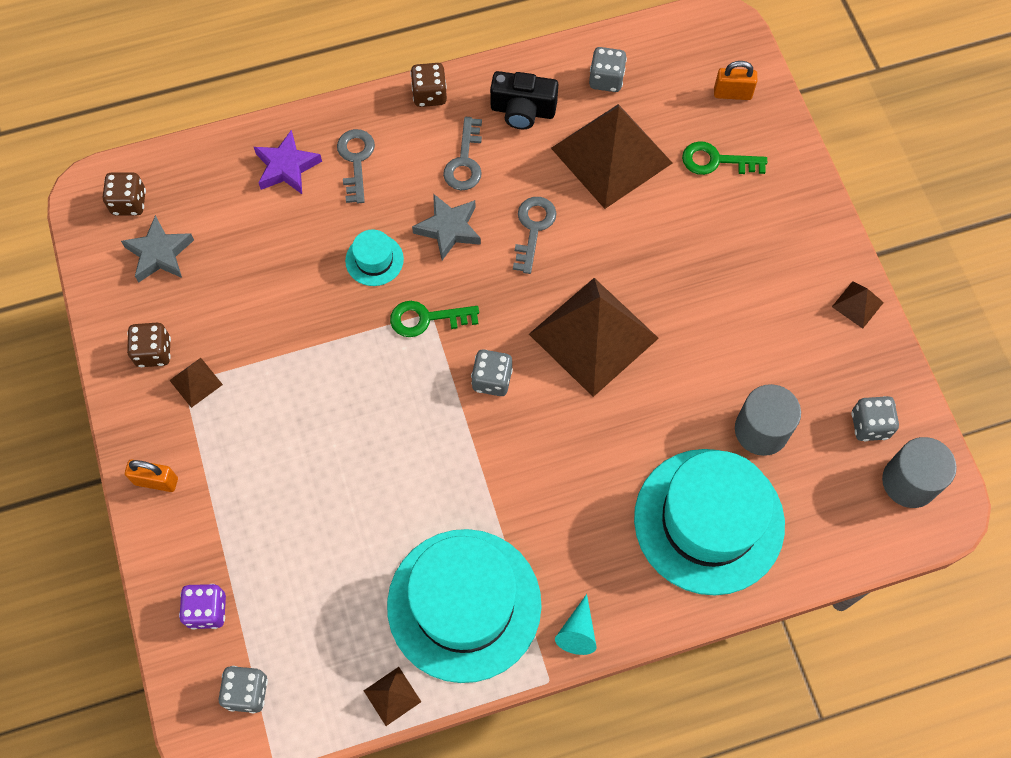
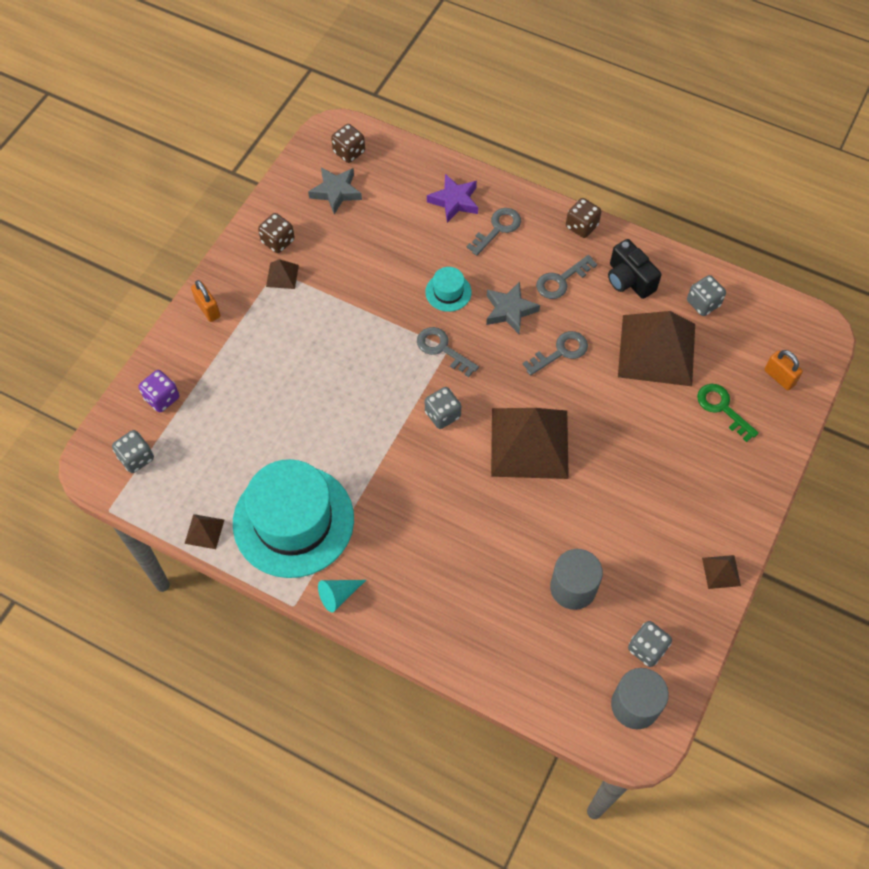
camera: 45 degrees right, 5 degrees down
green key [390,301,479,337] -> grey key [417,327,479,377]
turquoise hat [634,449,785,596] -> none

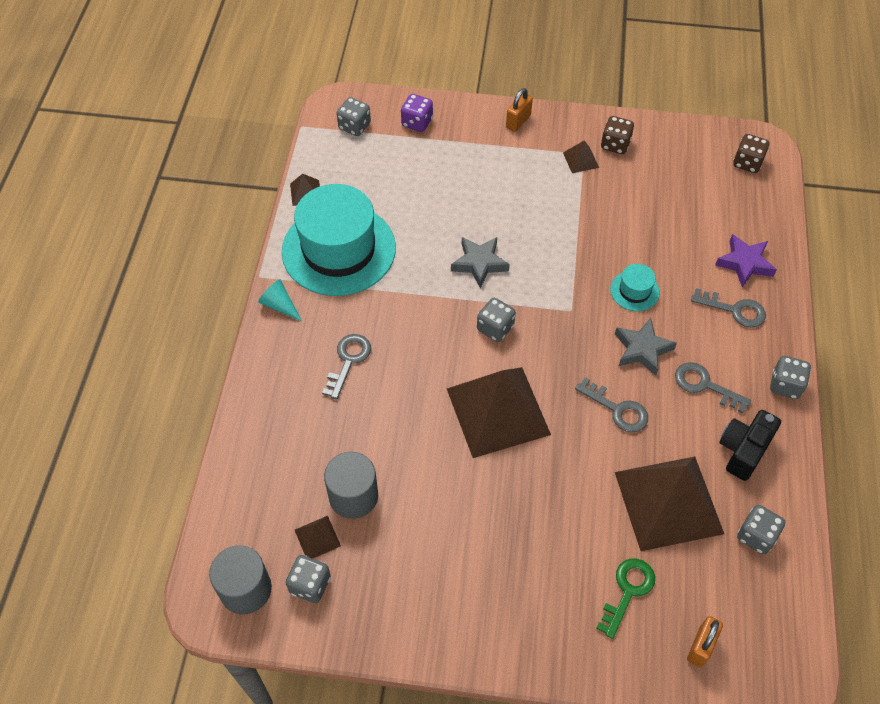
camera: 70 degrees right, 5 degrees down
grey star [308,167,362,214] -> grey star moved to [451,237,510,288]
grey key [417,327,479,377] -> grey key moved to [322,334,371,400]
brown dice [566,198,601,238] -> grey dice [770,356,811,399]
brown pyramid [702,555,741,589] -> brown pyramid moved to [295,516,341,559]

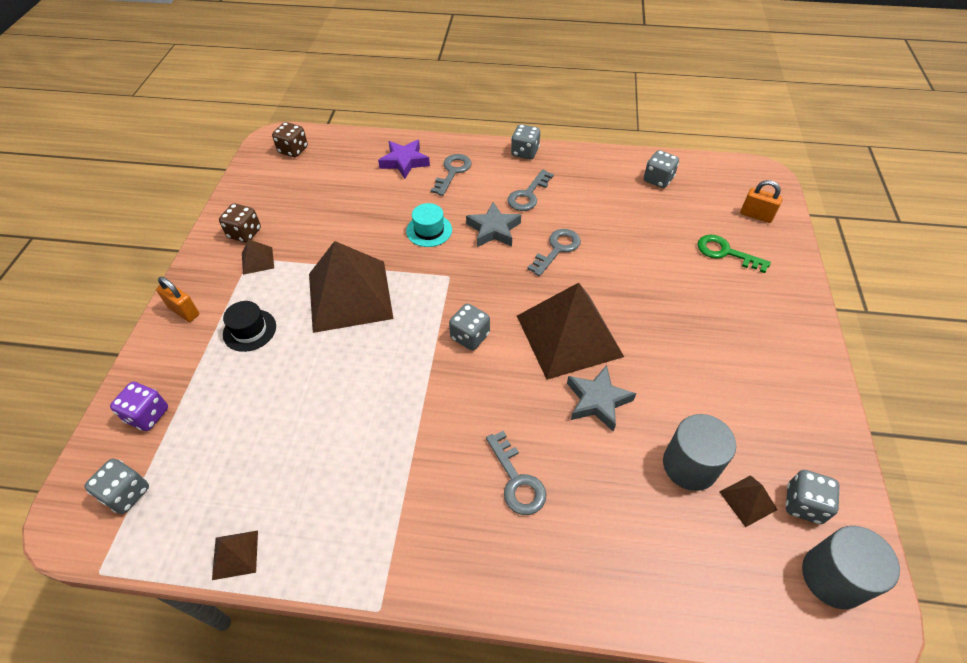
camera: 90 degrees left, 5 degrees down
turquoise cone [258,279,302,321] -> none
turquoise hat [282,184,396,296] -> none
grey key [322,334,371,400] -> grey key turned 135 degrees counterclockwise [486,431,547,515]
grey star [451,237,510,288] -> grey star moved to [567,365,636,432]
brown pyramid [615,457,724,551] -> brown pyramid moved to [309,241,393,333]
black camera [719,410,781,481] -> none
none -> black hat [223,301,276,352]

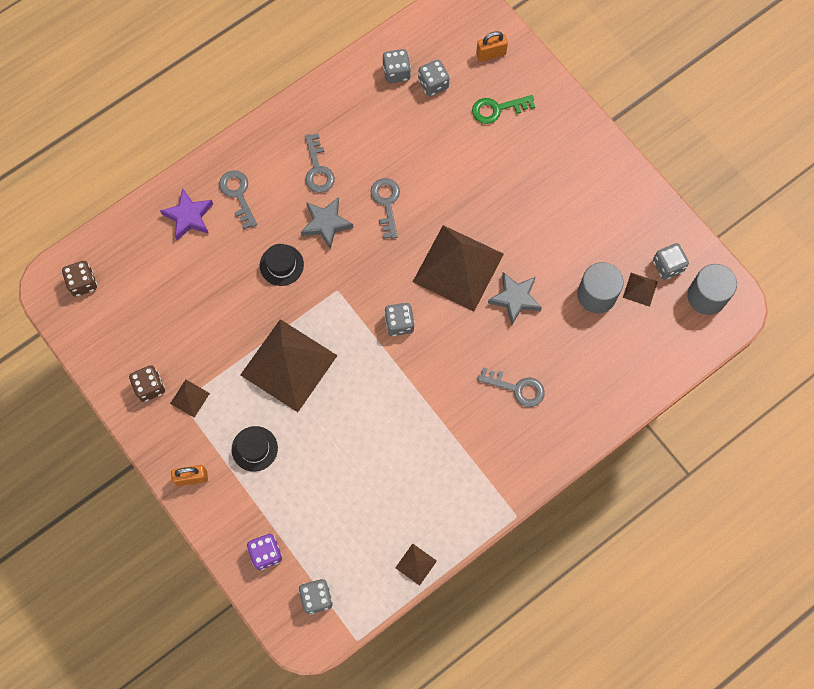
camera: 45 degrees left, 20 degrees up
turquoise hat [406,203,452,247] -> black hat [260,244,304,286]
grey dice [511,124,540,159] -> grey dice moved to [418,60,449,96]

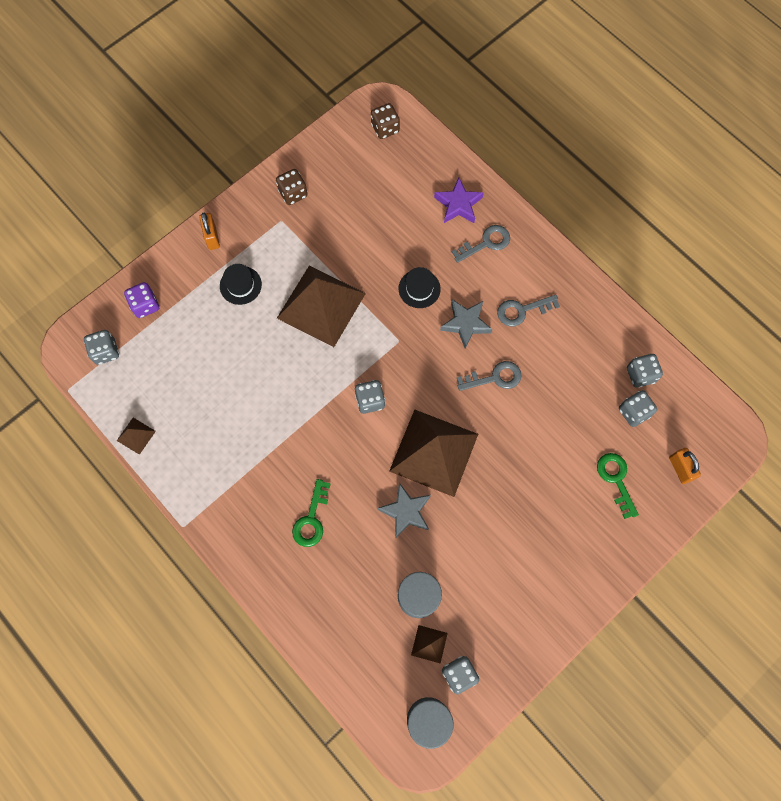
camera: 85 degrees right, 0 degrees up
brown pyramid [170,380,210,418] -> none
grey key [477,367,545,407] -> green key [292,479,331,547]

